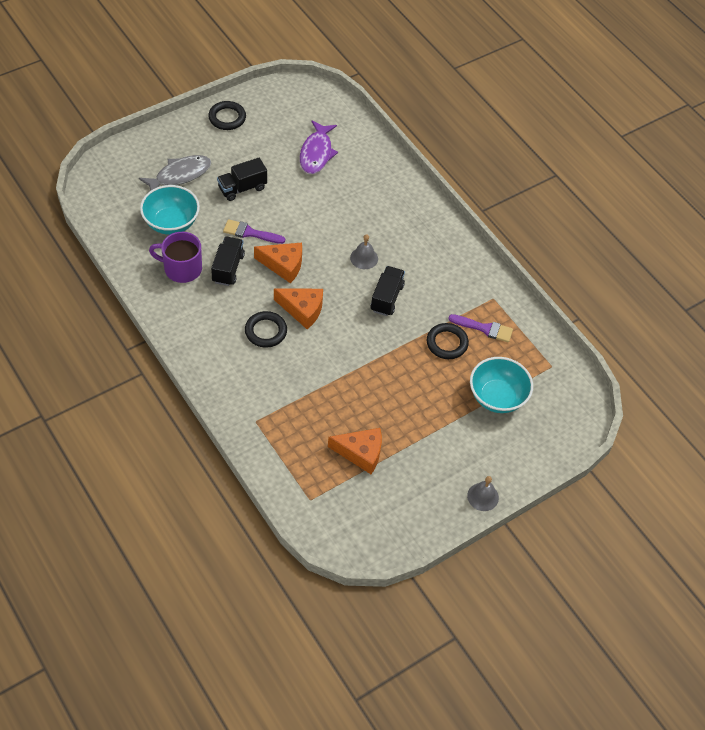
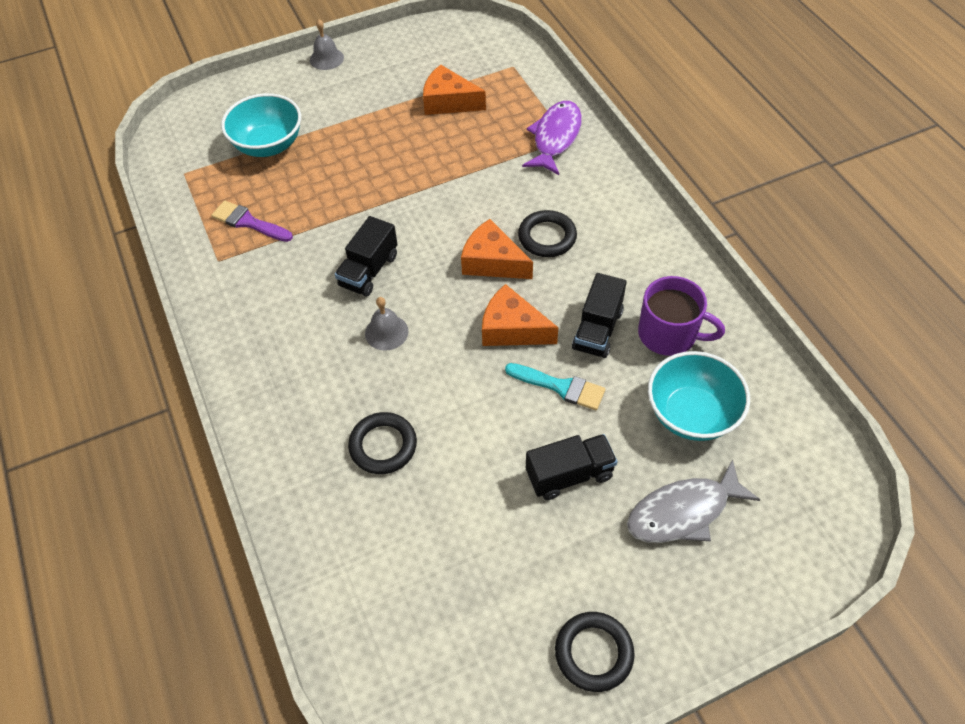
camera: 165 degrees left, 0 degrees up
purple brush [223,219,285,244] -> turquoise brush [505,363,605,410]
purple fish [300,121,338,174] -> purple fish moved to [522,101,582,175]
black ring [427,323,469,359] -> black ring moved to [348,412,417,474]

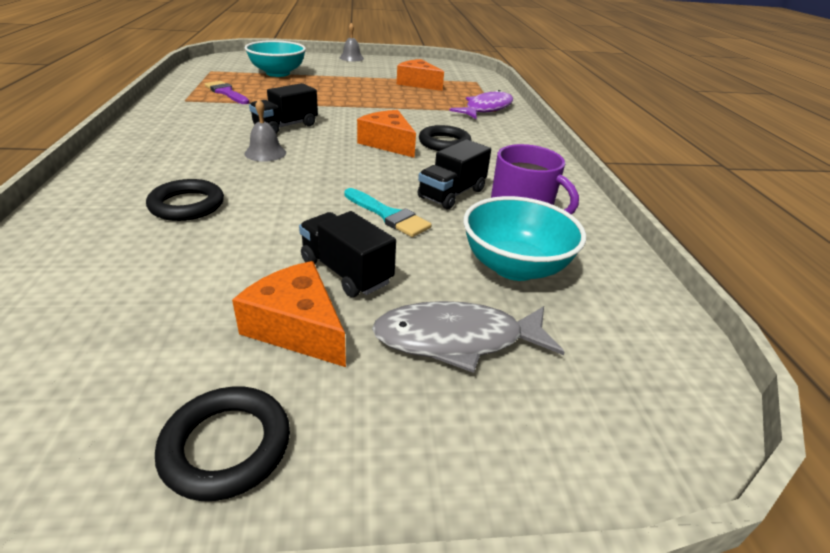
camera: 15 degrees right, 20 degrees down
orange cheese [482,284,559,346] -> orange cheese moved to [232,261,346,367]
black truck [526,434,618,500] -> black truck turned 135 degrees counterclockwise [299,211,396,297]

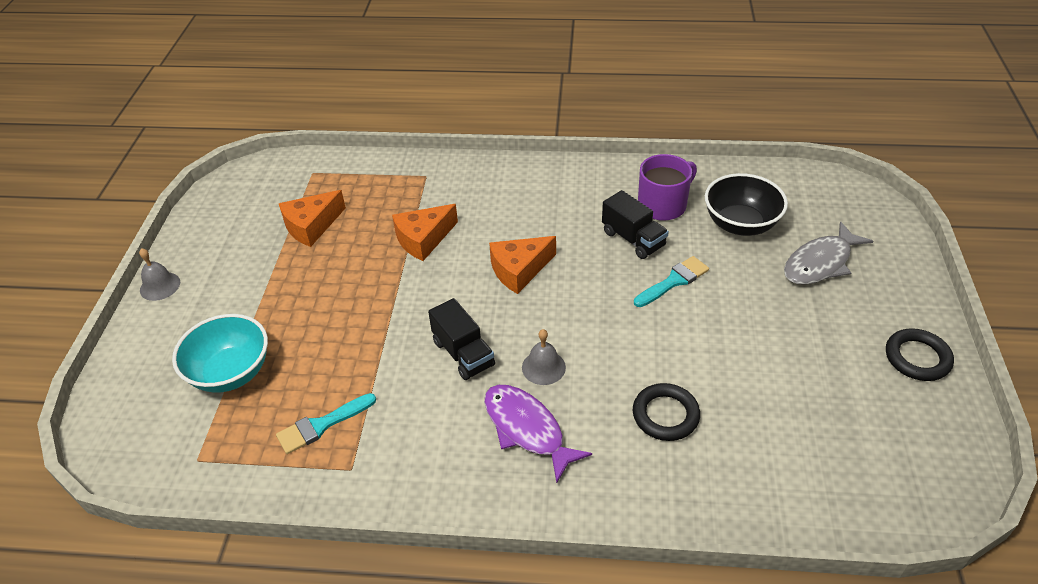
camera: 75 degrees left, 10 degrees up
purple brush [205,81,250,104] -> turquoise brush [276,393,376,454]
orange cheese [232,261,346,367] -> orange cheese moved to [392,204,458,261]
black truck [299,211,396,297] -> none
grey fish [372,301,565,373] -> grey fish turned 45 degrees clockwise [784,221,873,285]
black ring [419,125,471,151] -> none
purple fish [449,90,513,119] -> purple fish moved to [484,385,592,483]
turquoise bowl [463,196,586,281] -> black bowl [705,173,788,236]

